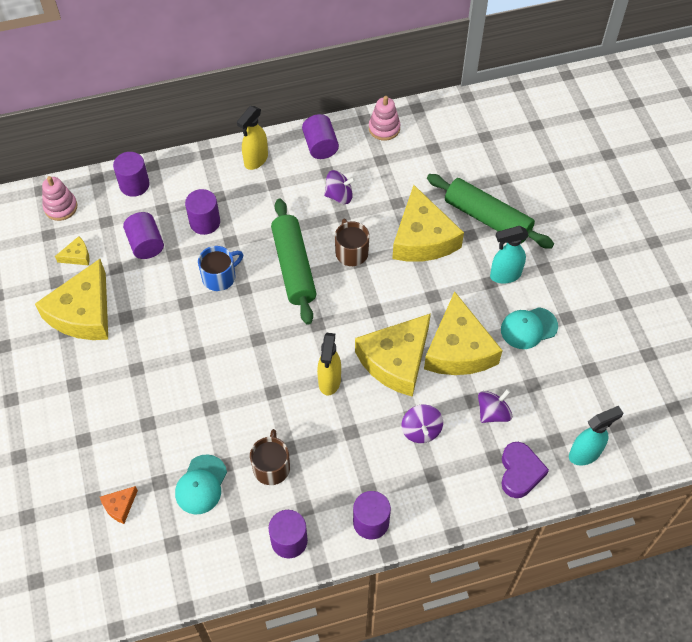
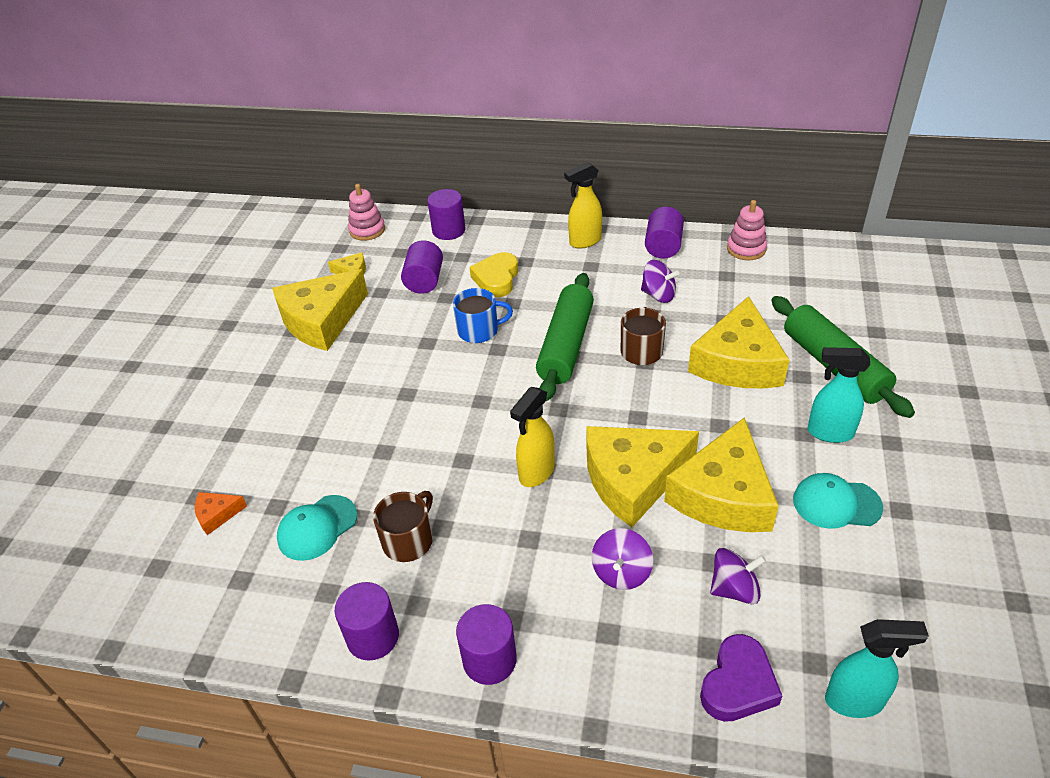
camera: 30 degrees right, 15 degrees down
purple cylinder [185,189,220,235] -> yellow heart [469,252,518,297]

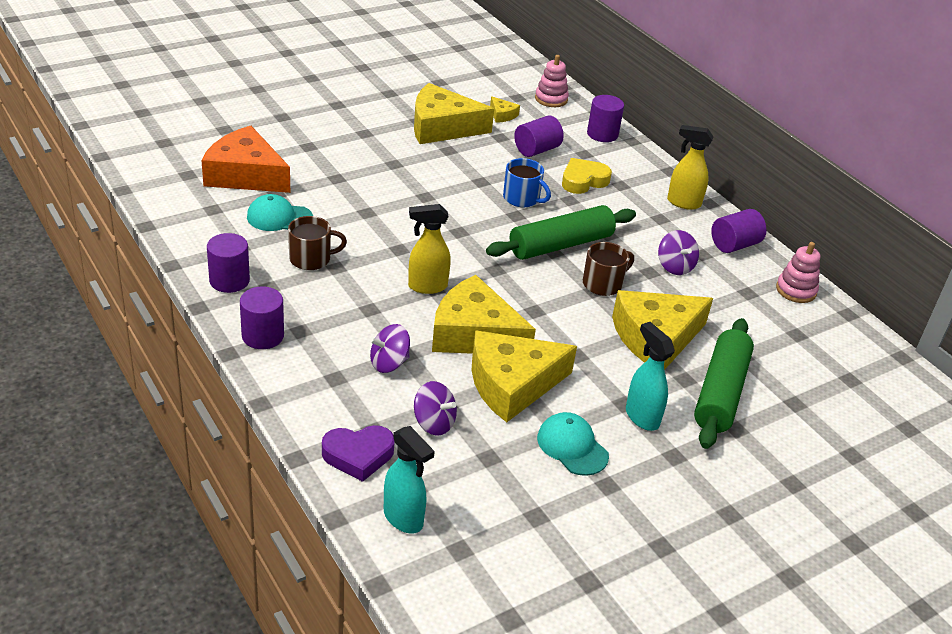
camera: 40 degrees right, 5 degrees down
orange cheese [195,492,247,535] -> orange cheese [201,126,290,193], size x2.39

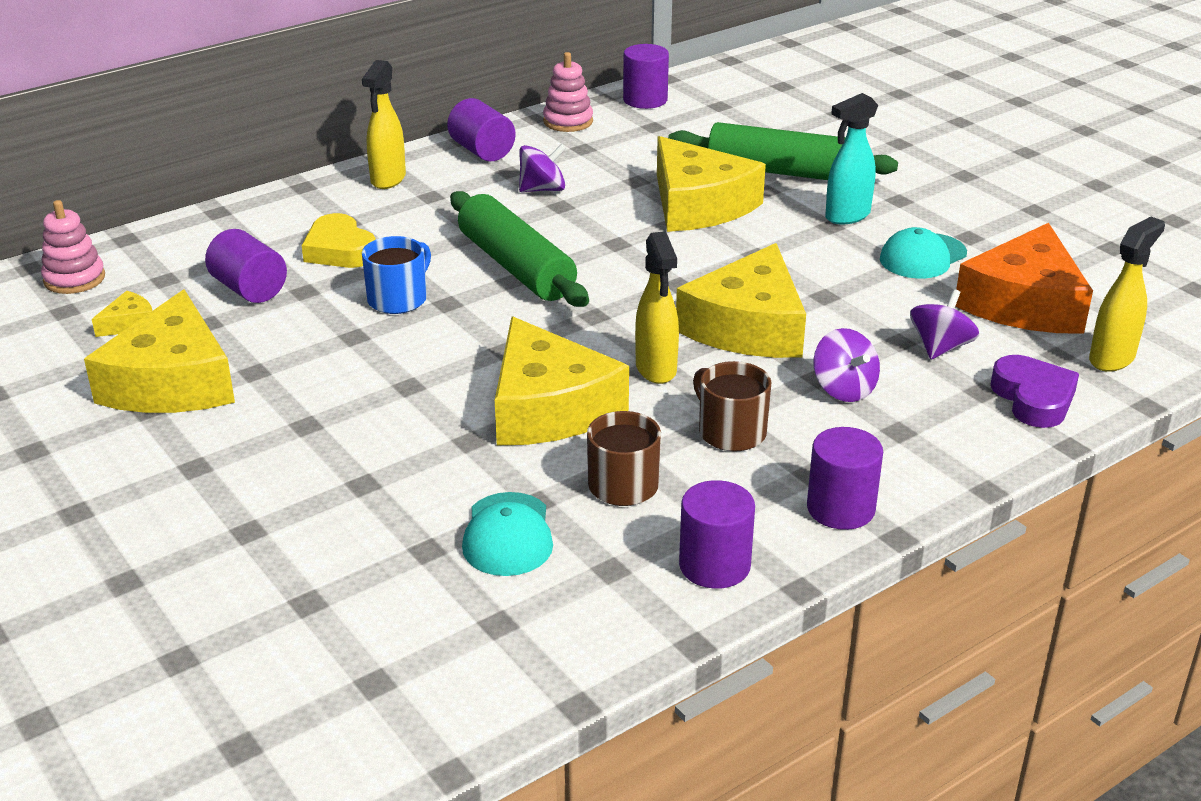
camera: 90 degrees left, 5 degrees down
orange cheese [201,126,290,193] -> orange cheese moved to [955,223,1093,334]
turquoise spray bottle [384,426,435,534] -> yellow spray bottle [1089,217,1165,372]
yellow cheese [472,330,577,422] -> yellow cheese moved to [495,317,629,445]
brown mug [583,242,634,296] -> brown mug moved to [693,361,771,452]
purple cylinder [587,95,624,142] -> purple cylinder moved to [623,44,669,109]

